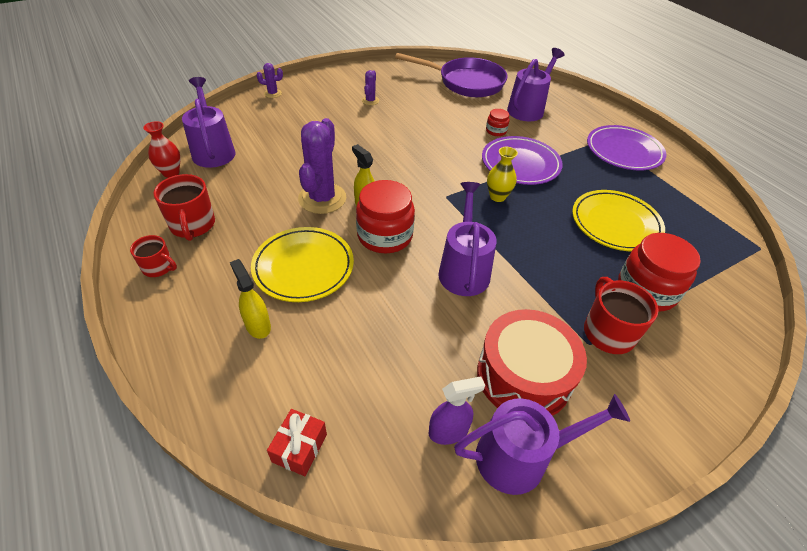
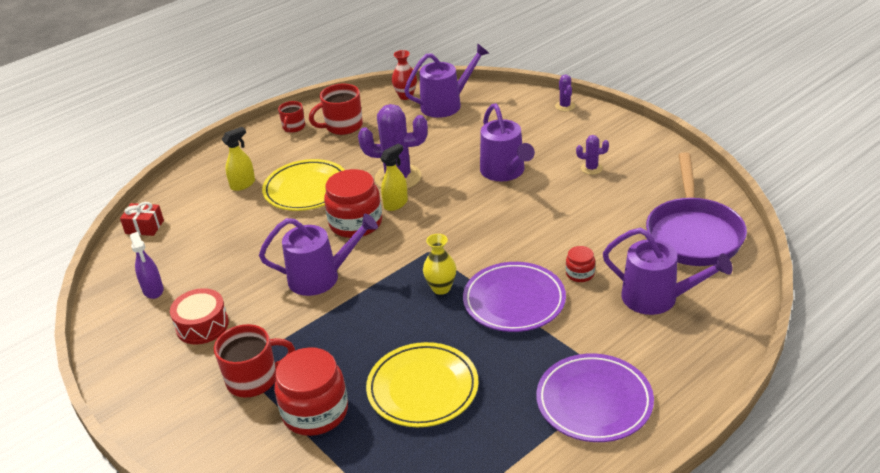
camera: 85 degrees right, 10 degrees down
purple watering can [454,394,630,495] -> purple watering can moved to [480,103,535,181]
red drum [477,309,587,416] -> red drum [170,288,229,344], size x0.64

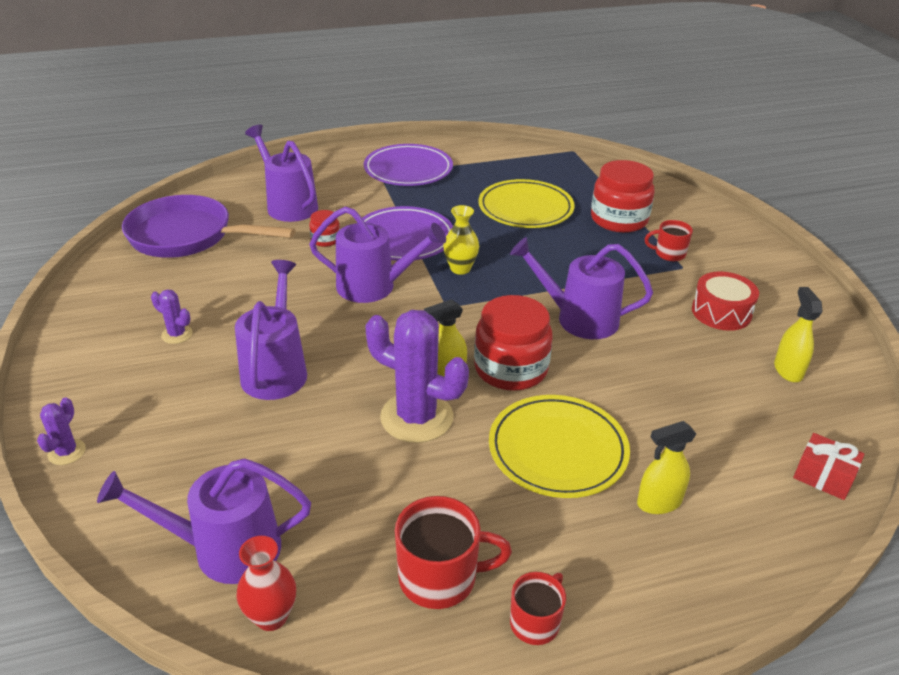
camera: 160 degrees left, 0 degrees up
purple spray bottle [130,232,164,299] -> yellow spray bottle [774,287,822,382]
red mug [214,324,295,397] -> red mug [645,220,693,261], size x0.62
purple pan [646,152,747,266] -> purple pan turned 105 degrees counterclockwise [122,195,295,258]
none -> purple watering can [309,206,446,303]

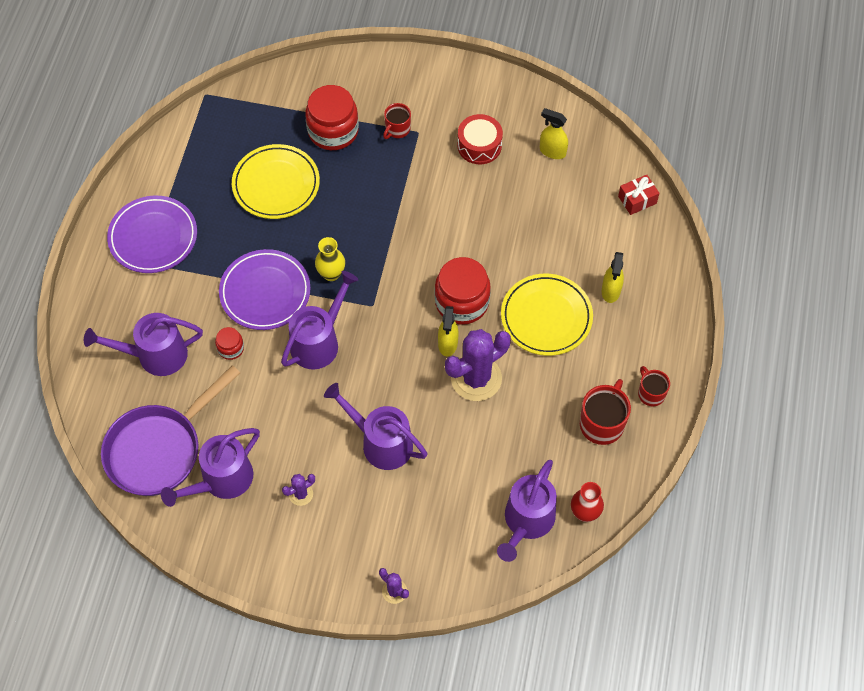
camera: 60 degrees left, 25 degrees up
purple watering can [510,237,653,339] -> purple watering can moved to [161,428,260,507]

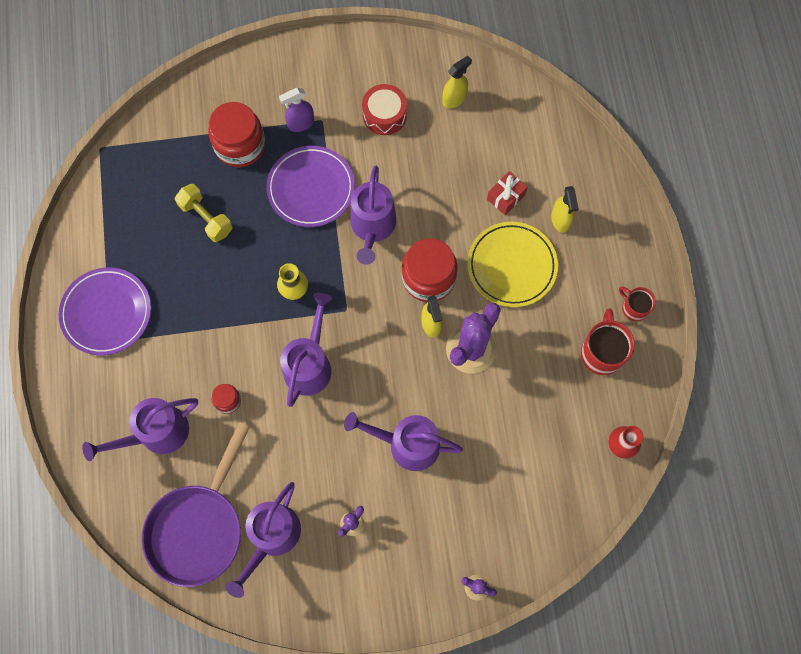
camera: 20 degrees left, 10 degrees up
purple plate [219,249,310,330] -> purple plate moved to [266,146,355,227]
yellow plate [232,144,320,219] -> yellow dumbbell [175,184,233,242]
red mug [383,103,411,139] -> purple spray bottle [279,88,314,132]
purple watering can [497,460,557,562] -> purple watering can moved to [350,166,396,265]
yellow spray bottle [540,108,568,159] -> yellow spray bottle turned 135 degrees clockwise [443,56,472,108]
red gift [618,175,659,215] -> red gift moved to [487,171,528,215]

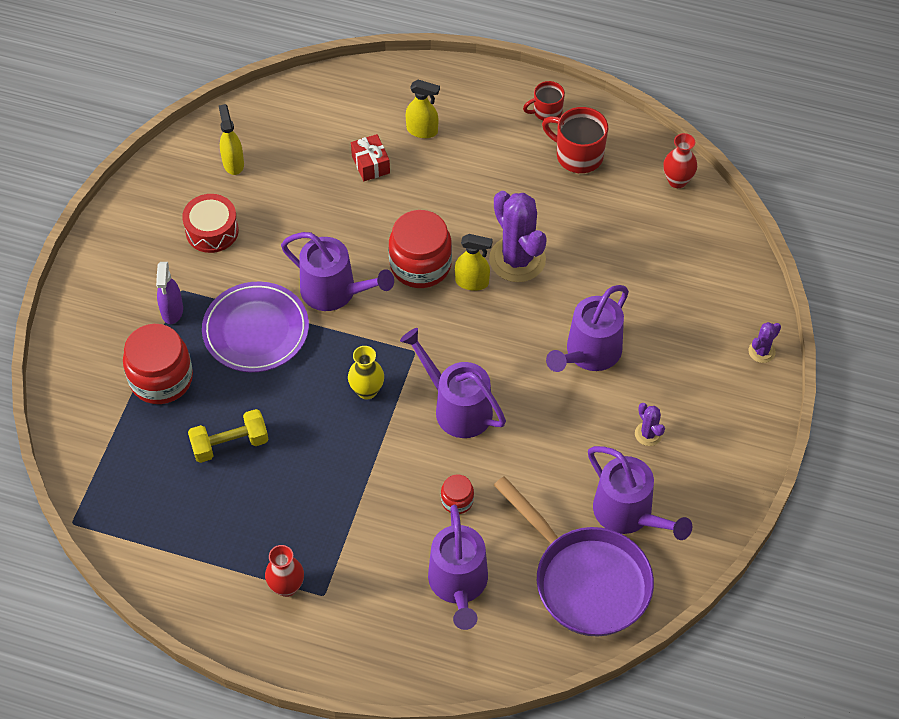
camera: 65 degrees left, 15 degrees down
purple plate [59,267,151,355] -> red vase [265,545,304,597]
yellow plate [467,222,558,307] -> none

